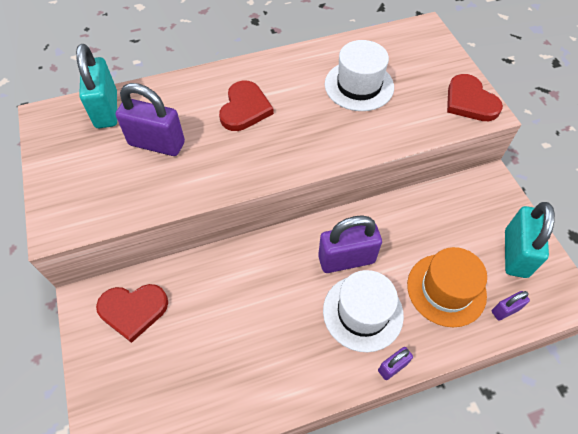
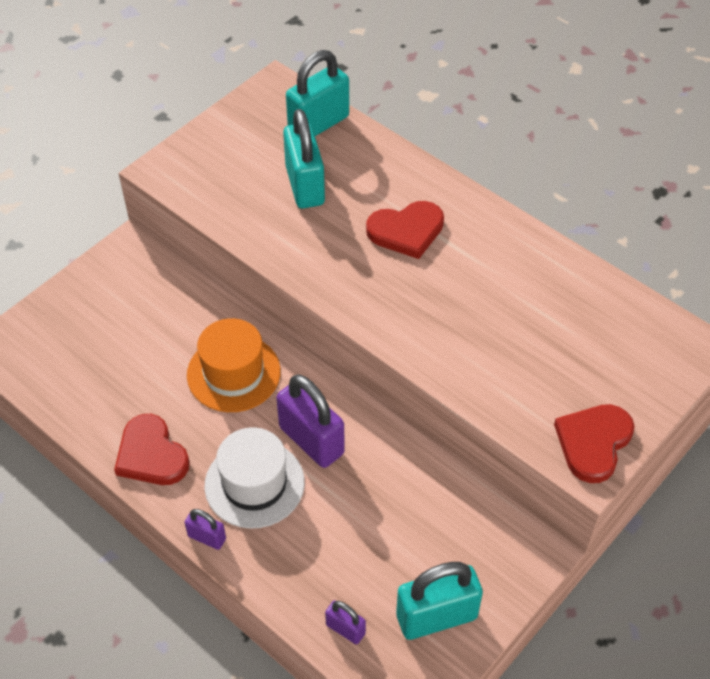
camera: 60 degrees right, 5 degrees down
red heart [96,284,168,343] -> red heart moved to [114,414,190,485]
purple padlock [116,83,185,156] -> turquoise padlock [283,109,325,208]
white hat [325,40,394,111] -> none
orange hat [407,247,487,327] -> orange hat moved to [187,318,281,412]

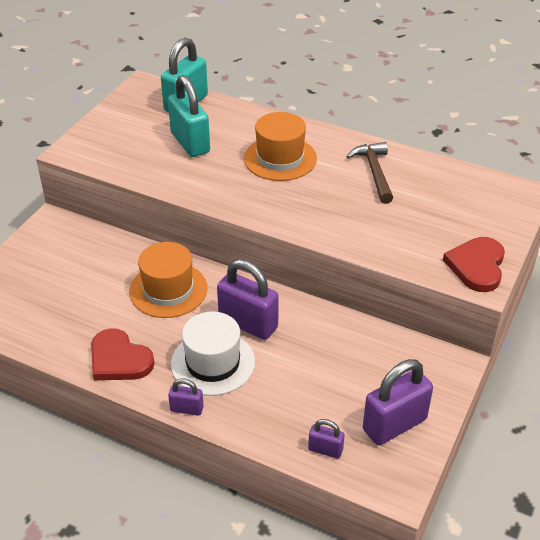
camera: 15 degrees left, 10 degrees down
red heart [366,201,444,259] -> orange hat [244,112,317,181]
turquoise padlock [396,562,483,640] -> purple padlock [363,359,433,445]
none -> brown hammer [346,142,393,204]

